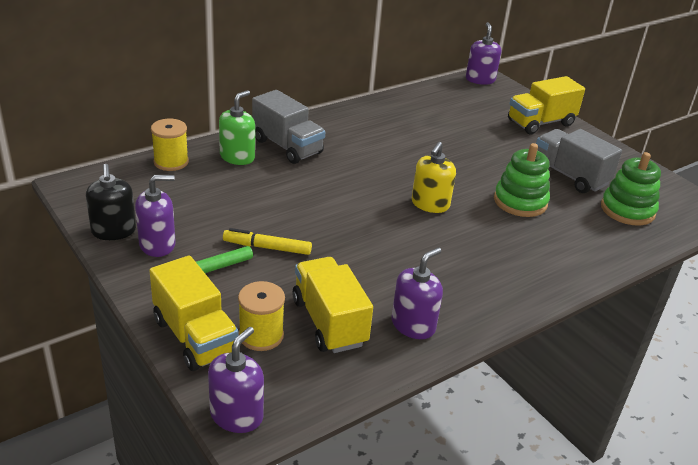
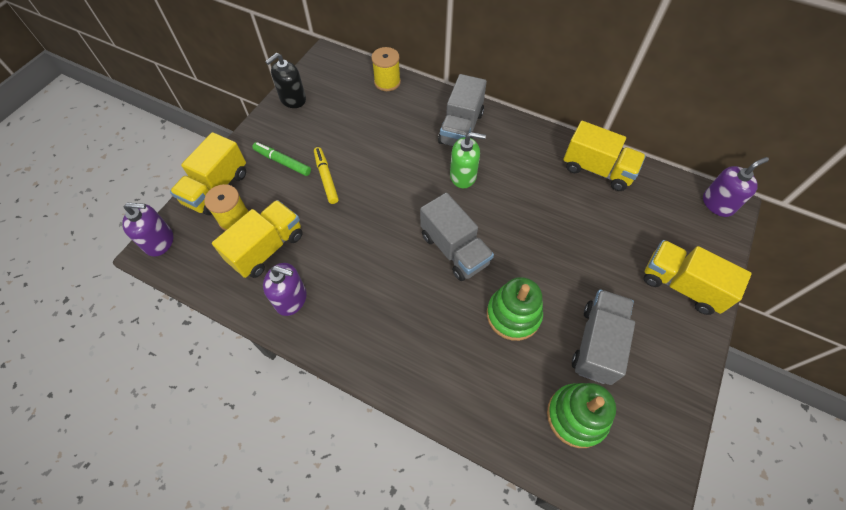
camera: 65 degrees right, 25 degrees up
purple soap dispenser [135,175,176,257] -> none
green soap dispenser [219,90,255,165] -> green soap dispenser moved to [450,132,486,188]
yellow soap dispenser [412,142,456,213] -> grey truck [420,193,494,281]
none -> yellow truck [563,121,646,191]

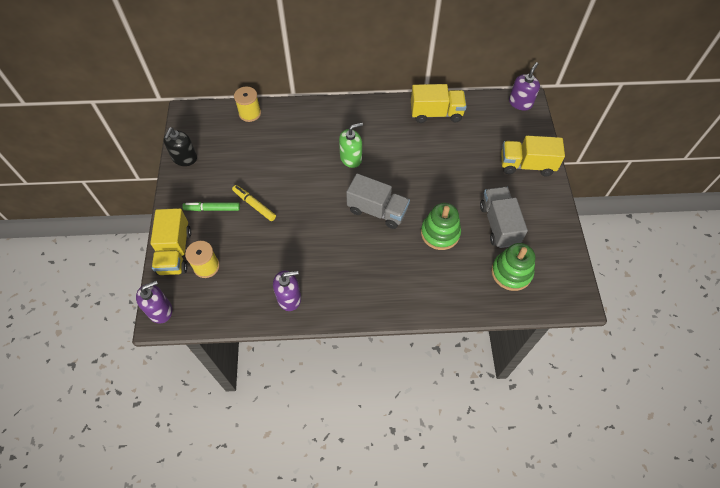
camera: 30 degrees left, 0 degrees up
yellow truck [212,200,303,278] -> none
grey truck [438,74,487,146] -> none

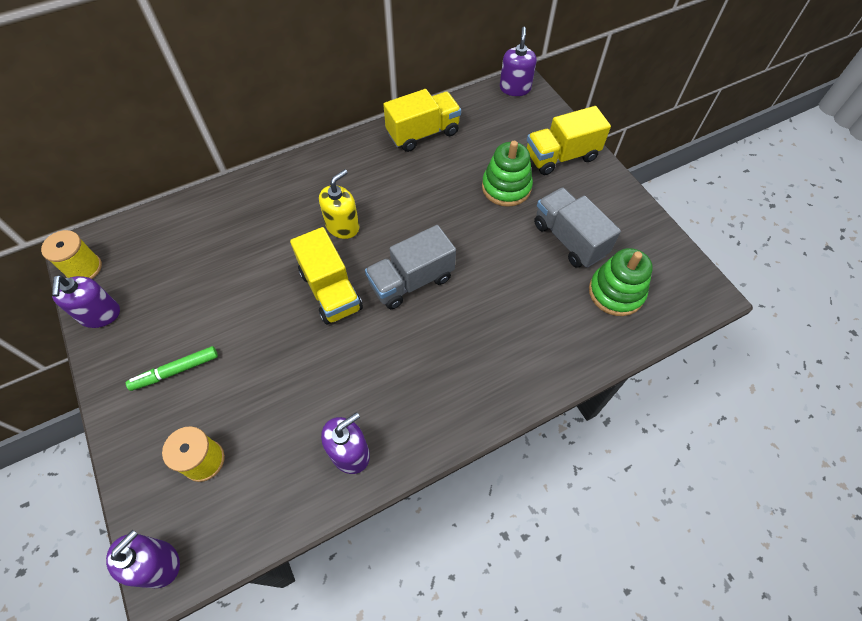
camera: 25 degrees left, 0 degrees up
yellow truck [150,208,191,275] -> yellow truck moved to [290,227,363,325]
black soap dispenser [163,127,197,166] -> purple soap dispenser [52,275,120,328]
yellow marker [232,185,276,221] -> none
yellow spool [234,86,261,122] -> yellow spool moved to [41,230,102,279]
green soap dispenser [339,122,363,168] -> yellow soap dispenser [319,169,359,239]
grey truck [346,174,410,229] -> grey truck turned 150 degrees clockwise [365,225,456,309]
green stacking toy [421,203,461,250] -> green stacking toy moved to [482,141,533,207]

